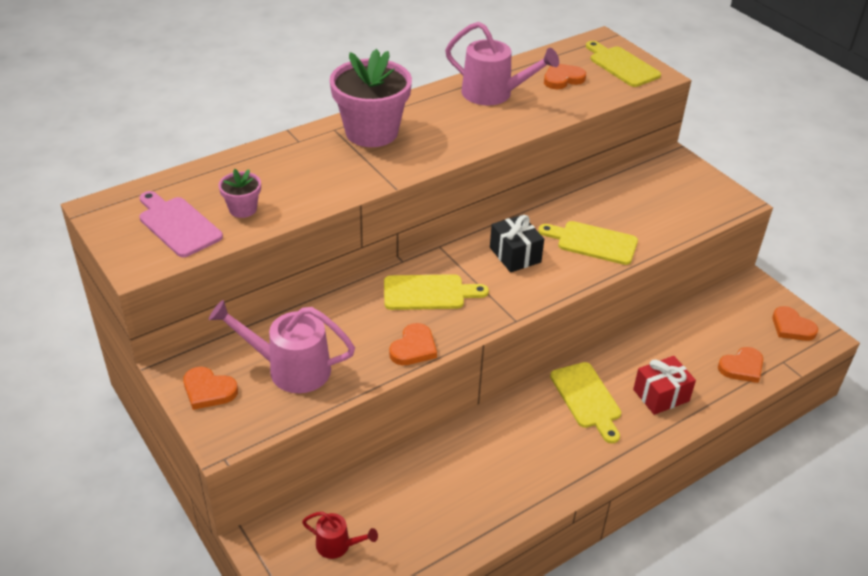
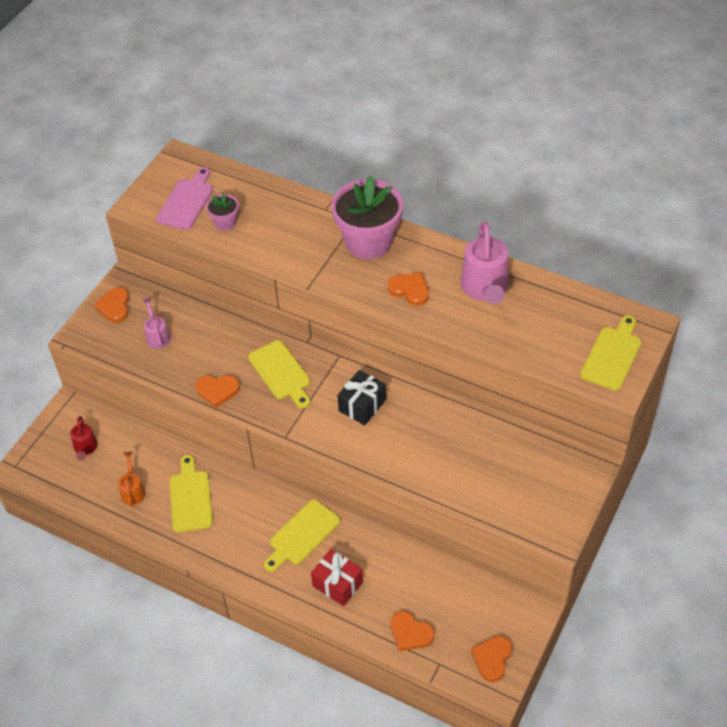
camera: 65 degrees right, 10 degrees up
pink watering can [209,300,355,393] -> pink watering can [143,297,170,349], size x0.53
yellow cutting board [538,221,638,265] -> yellow cutting board moved to [169,455,213,532]
orange heart [544,64,586,89] -> orange heart moved to [388,273,429,306]
none -> orange watering can [118,452,146,507]

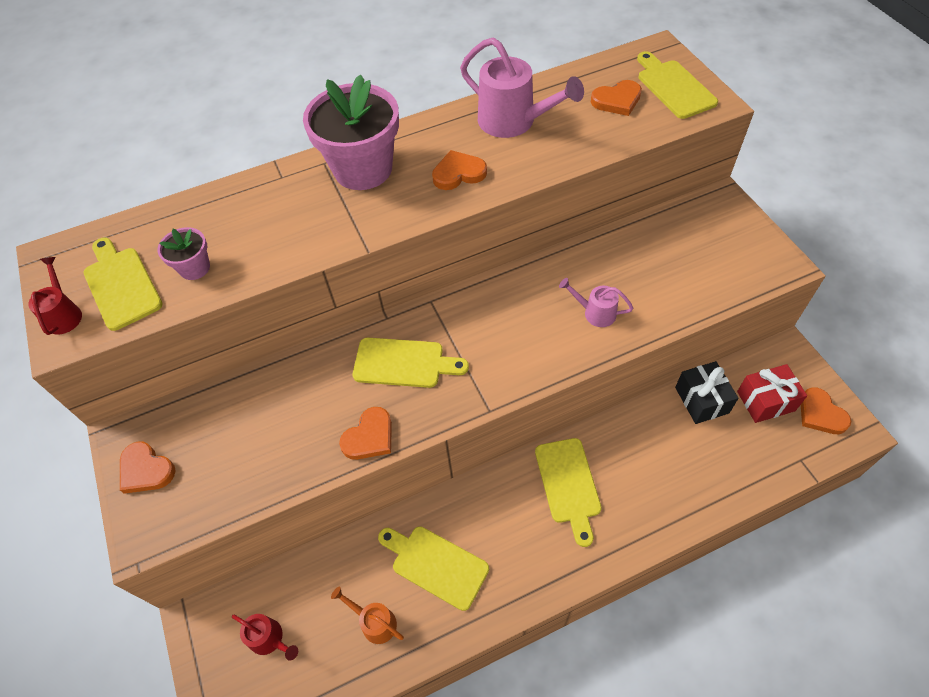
camera: 50 degrees left, 5 degrees up
pink watering can [143,297,170,349] -> pink watering can moved to [559,278,633,327]
pink cutting board [156,167,213,230] -> yellow cutting board [83,238,163,331]
red gift [311,549,363,606] -> red gift moved to [737,364,807,423]
black gift [337,370,386,425] -> black gift moved to [675,361,739,424]
orange heart [391,611,434,651] -> orange heart moved to [591,80,642,116]
none -> red watering can [28,257,82,335]

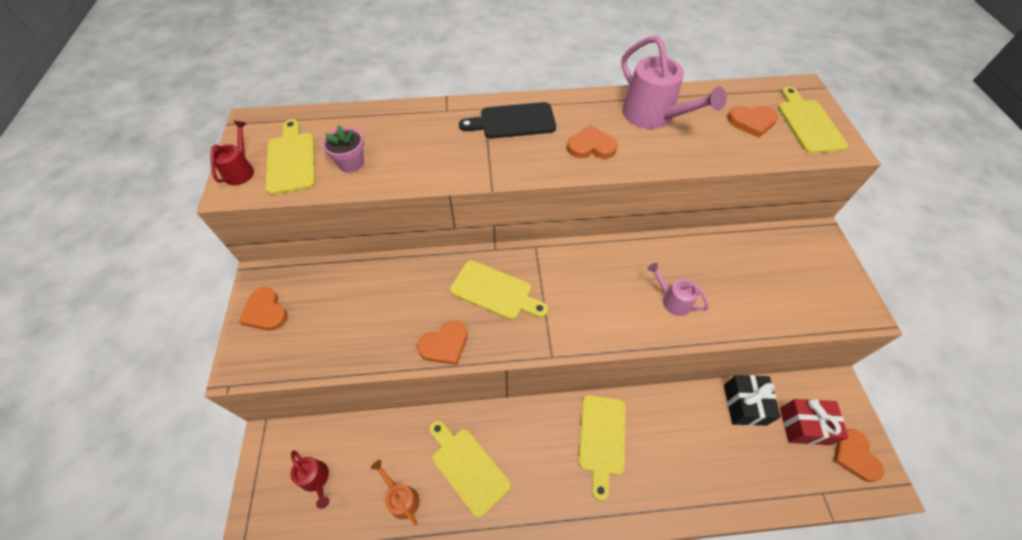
camera: 15 degrees right, 0 degrees up
pink flower pot [303,74,399,190] -> black cutting board [459,102,556,139]

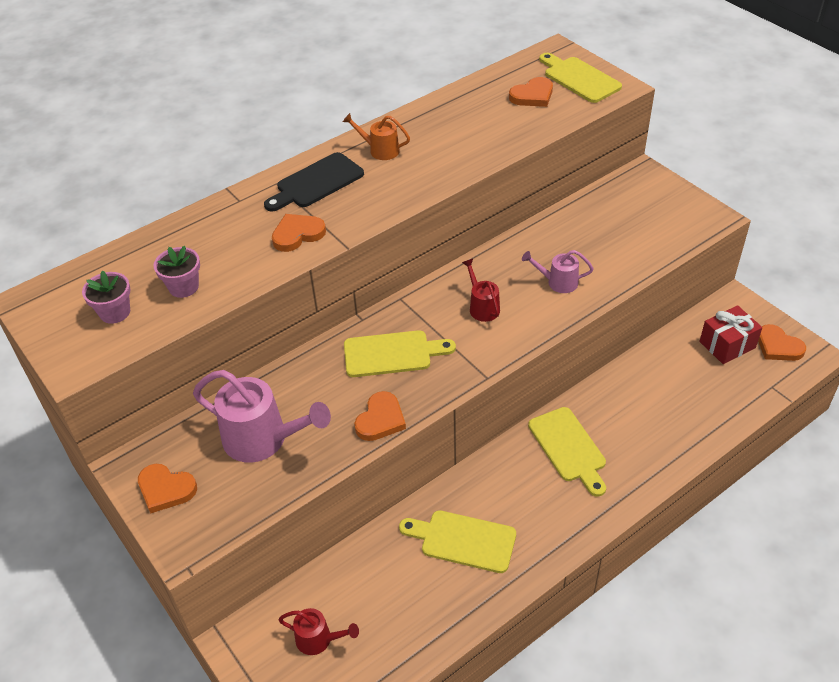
camera: 30 degrees left, 10 degrees down
red watering can [210,121,254,185] -> red watering can moved to [462,259,500,322]
yellow cutting board [266,119,316,195] -> pink flower pot [82,271,131,324]
orange watering can [371,460,419,526] -> orange watering can moved to [343,113,410,160]
orange heart [567,125,618,159] -> orange heart moved to [272,214,326,252]
pink watering can [621,36,727,129] -> pink watering can moved to [193,370,331,463]
black gift [724,375,781,426] -> none

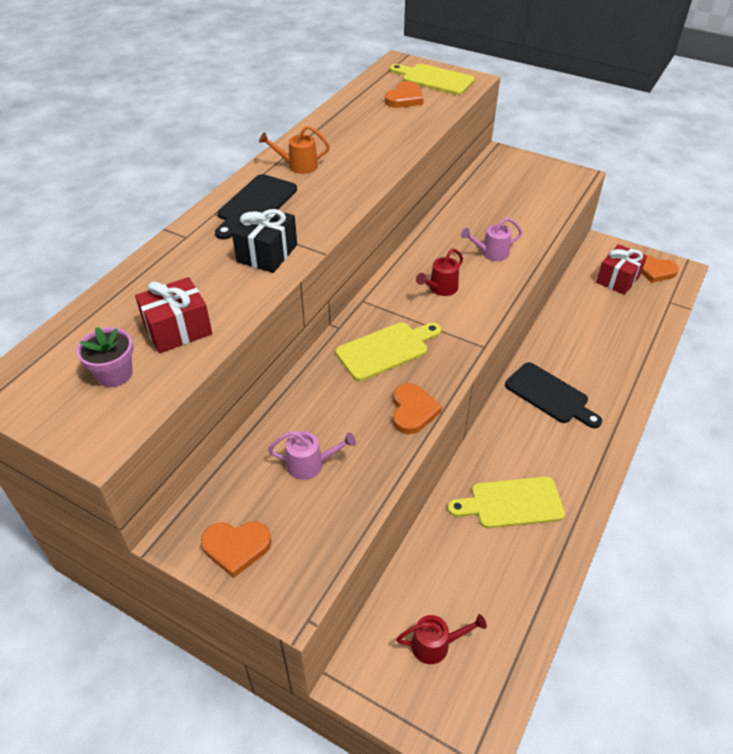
camera: 25 degrees left, 0 degrees up
pink flower pot [153,246,200,298] -> red gift [135,277,212,353]
pink watering can [193,370,331,463] -> pink watering can [268,431,356,480], size x0.53
orange heart [272,214,326,252] -> black gift [232,205,297,273]
red watering can [462,259,500,322] -> red watering can turned 90 degrees counterclockwise [416,249,463,296]
yellow cutting board [528,407,606,497] -> black cutting board [505,362,602,428]

